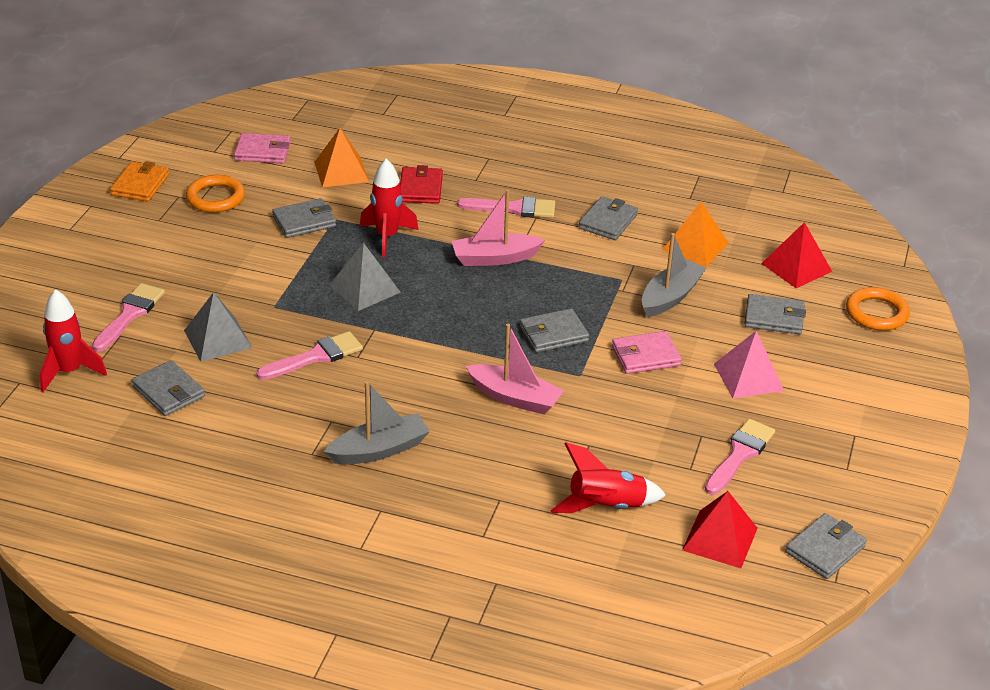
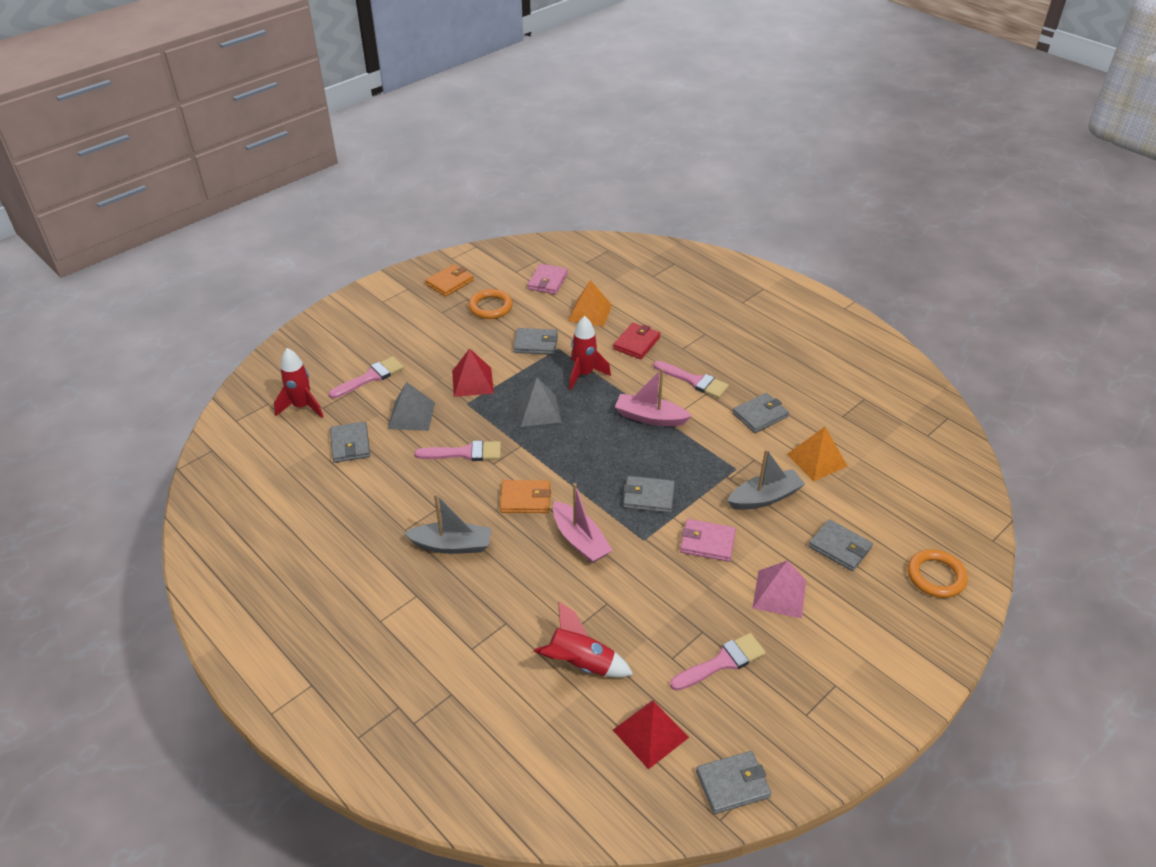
camera: 30 degrees right, 5 degrees up
pink wallet [234,133,291,164] -> pink wallet turned 75 degrees clockwise [528,264,568,294]
red pyramid [761,222,832,288] -> red pyramid moved to [452,348,494,397]
none -> orange wallet [500,480,551,513]

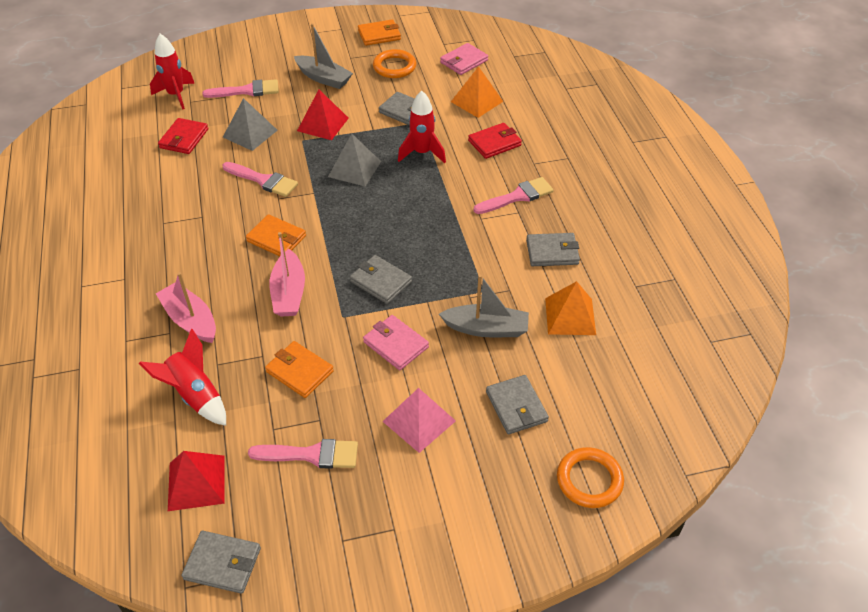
camera: 30 degrees right, 5 degrees up
grey wallet [330,422,370,463] -> red wallet [158,118,208,154]
grey boat [404,494,491,554] -> grey boat moved to [294,23,353,89]
pink boat [615,368,692,426] -> pink boat moved to [156,272,216,343]
pink brush [653,361,729,398] -> pink brush turned 90 degrees counterclockwise [474,177,554,214]
none -> orange wallet [265,341,334,398]

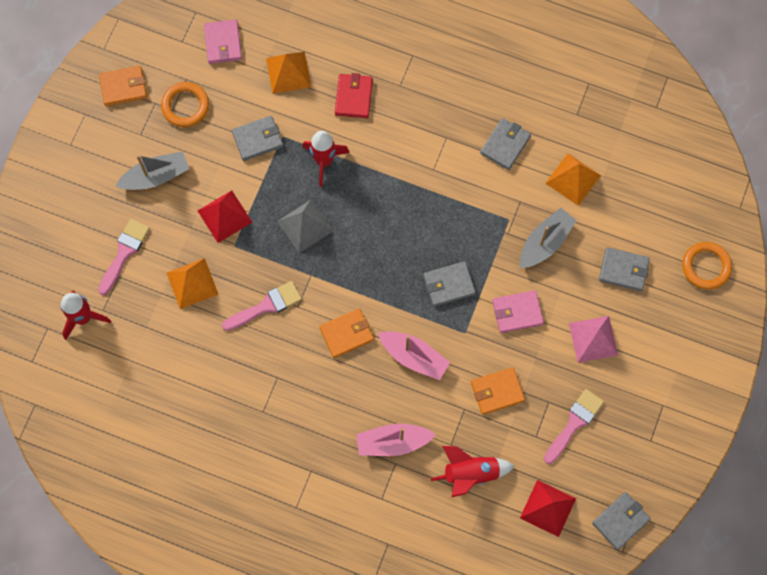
camera: 55 degrees left, 25 degrees up
red wallet [158,118,208,154] -> none
grey pyramid [223,98,278,151] -> orange pyramid [167,258,219,309]
orange wallet [358,19,401,46] -> orange wallet turned 60 degrees clockwise [99,66,147,106]
pink brush [474,177,554,214] -> none

